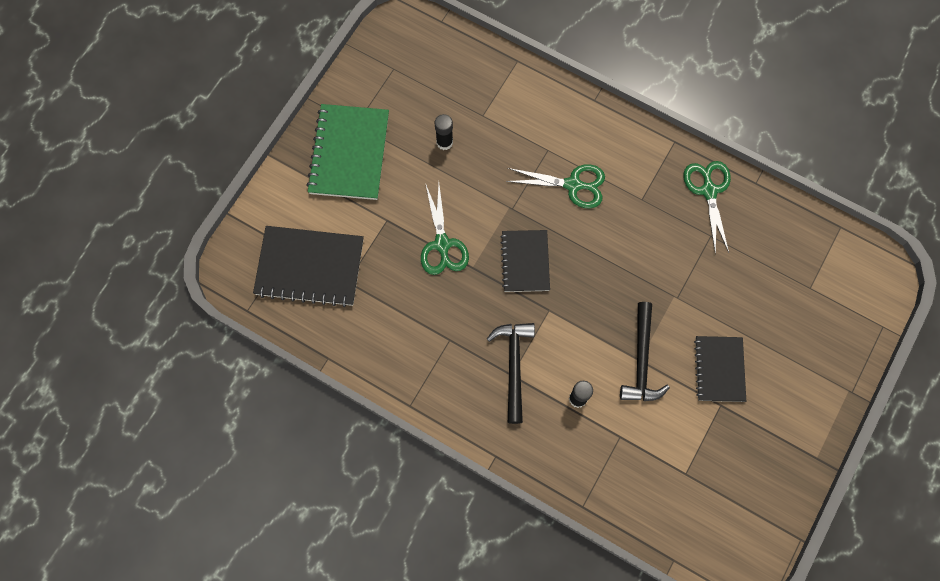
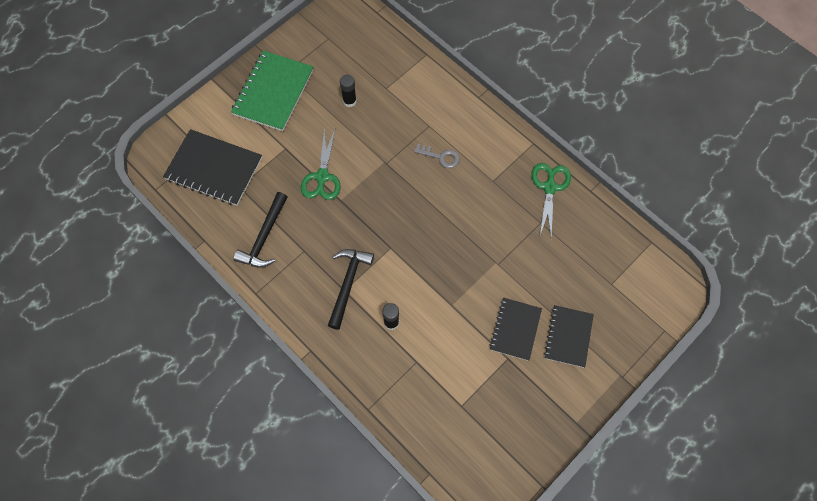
camera: 15 degrees right, 5 degrees down
black notebook [500,230,550,292] -> black notebook moved to [544,305,594,368]
green scissors [506,164,605,208] -> grey key [414,144,460,168]
black hammer [620,302,670,401] -> black hammer moved to [233,192,287,268]

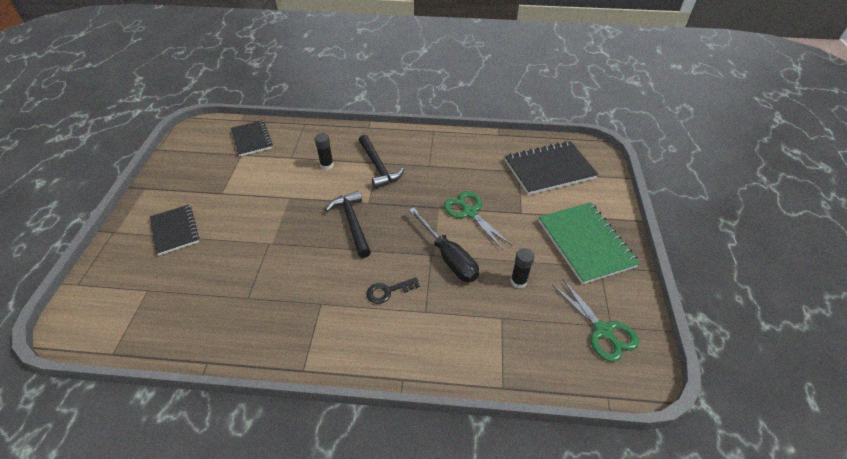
camera: 140 degrees right, 20 degrees down
black hammer [233,192,287,268] -> black hammer moved to [326,191,371,258]
grey key [414,144,460,168] -> black key [366,277,420,304]
black notebook [489,298,542,361] -> black notebook moved to [231,120,273,157]
green scissors [531,163,571,238] -> green scissors moved to [552,278,639,362]
none -> black screwdriver [409,208,479,282]

